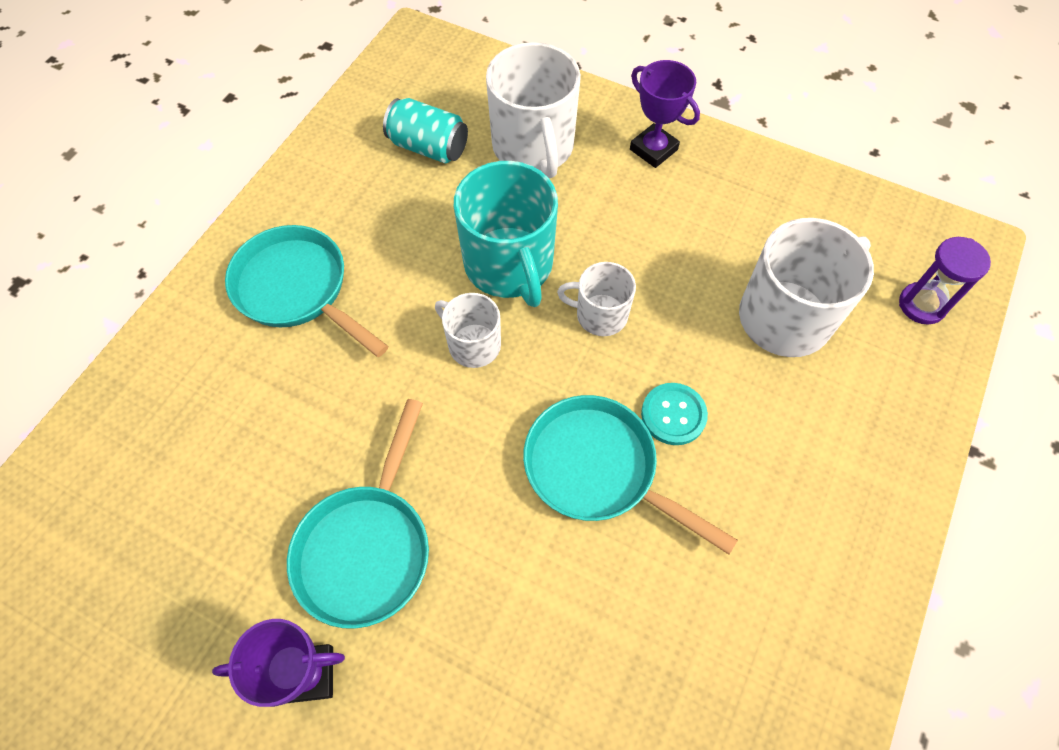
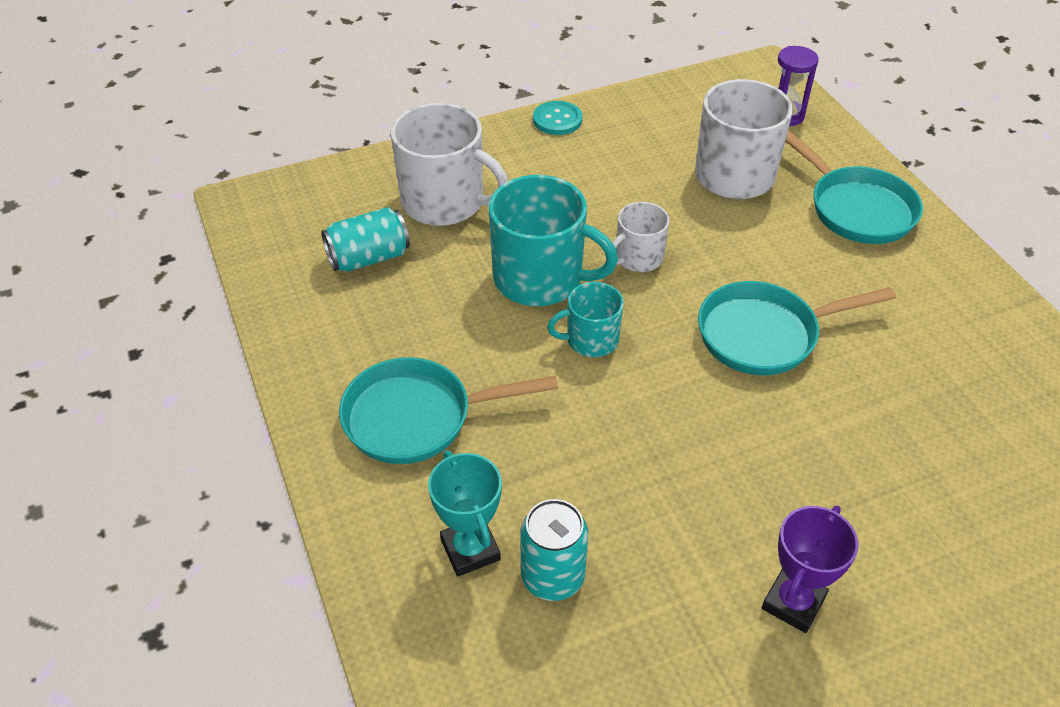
camera: 50 degrees left, 15 degrees down
turquoise pan [287,399,429,629] -> turquoise pan moved to [785,130,923,244]
white mug [435,293,501,368] -> turquoise mug [547,282,624,357]
purple trophy [630,60,700,168] -> none
turquoise button [641,383,708,445] -> turquoise button moved to [533,101,582,135]
none -> turquoise trophy [428,450,502,576]
none -> turquoise can [520,499,588,601]

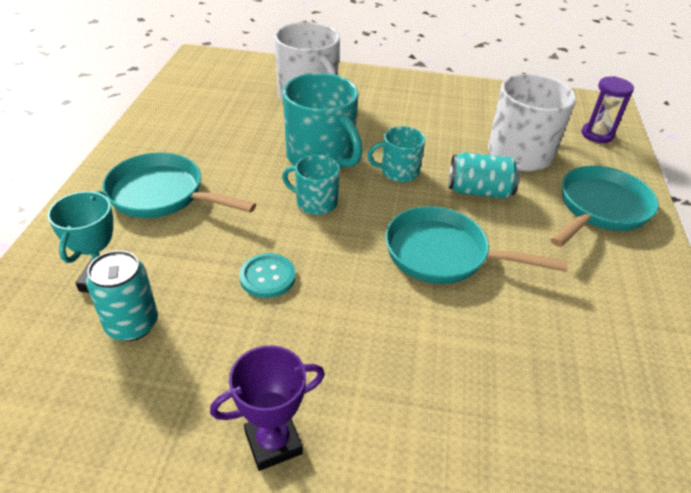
camera: 30 degrees right, 5 degrees down
turquoise can [321,207,410,272] -> turquoise can moved to [448,152,520,199]
turquoise button [533,101,582,135] -> turquoise button moved to [239,253,296,298]
white mug [612,202,670,272] -> turquoise mug [367,126,426,182]
turquoise pan [785,130,923,244] -> turquoise pan turned 135 degrees counterclockwise [550,166,659,247]

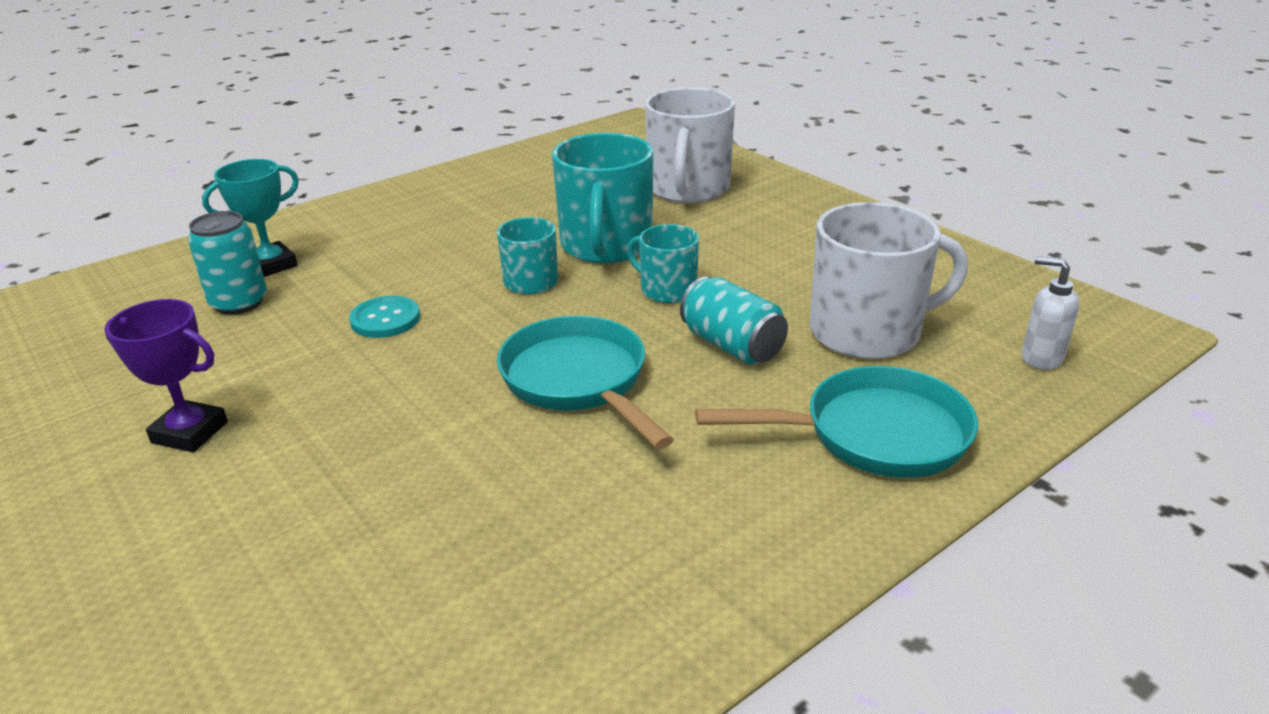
camera: 45 degrees right, 10 degrees down
turquoise pan [102,152,256,218] -> none
purple hourglass [582,76,634,143] -> white soap dispenser [1022,256,1080,370]

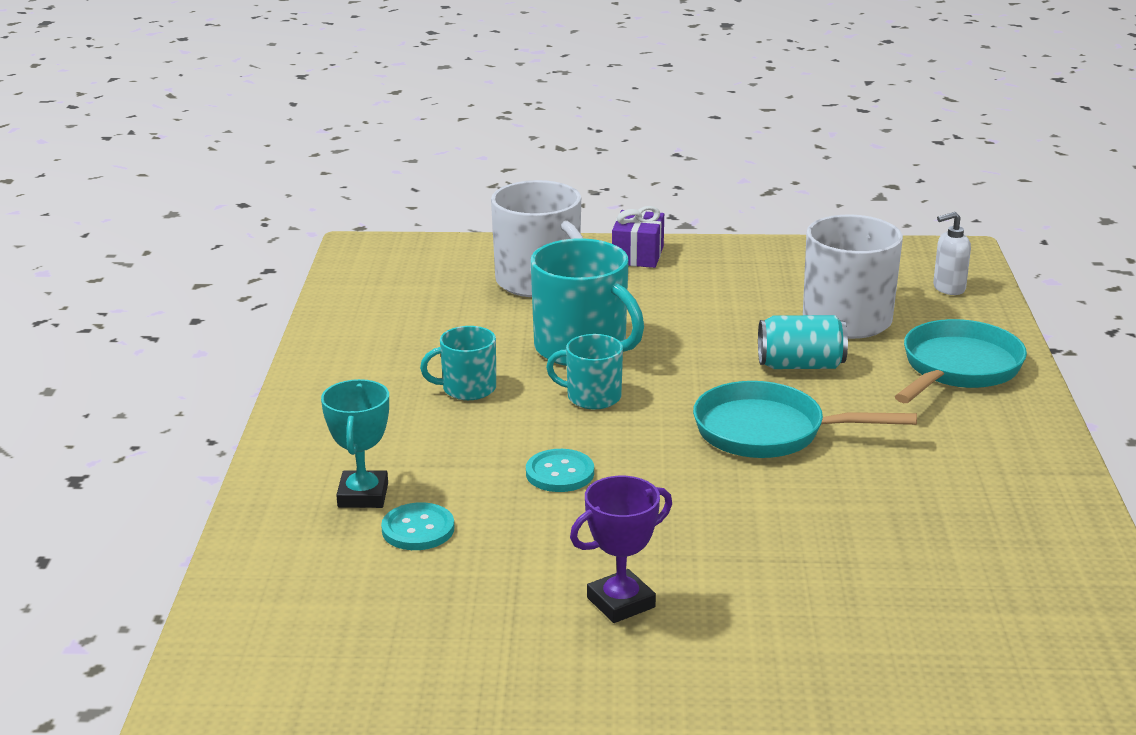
camera: 50 degrees left, 5 degrees down
turquoise can [188,211,267,315] -> turquoise button [381,502,454,550]
turquoise mug [627,224,699,303] -> turquoise mug moved to [420,326,496,400]
none -> purple gift [612,206,664,268]

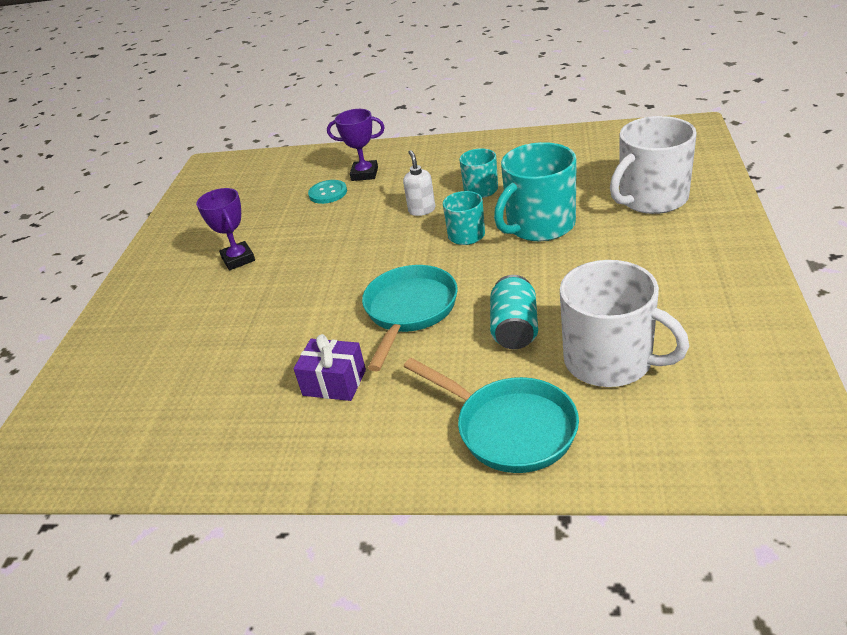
camera: 100 degrees right, 10 degrees up
turquoise trophy [321,379,389,508] -> purple trophy [327,109,385,181]
turquoise button [526,449,594,492] -> none
purple gift [612,206,664,268] -> purple gift moved to [294,334,366,401]
white soap dispenser [933,212,971,295] -> white soap dispenser moved to [403,150,435,216]

